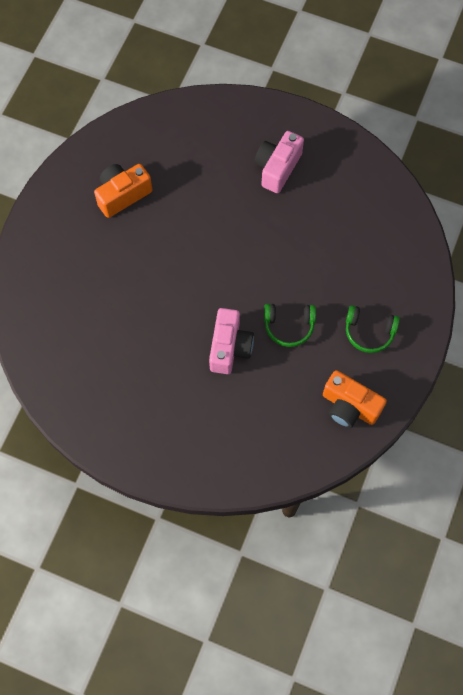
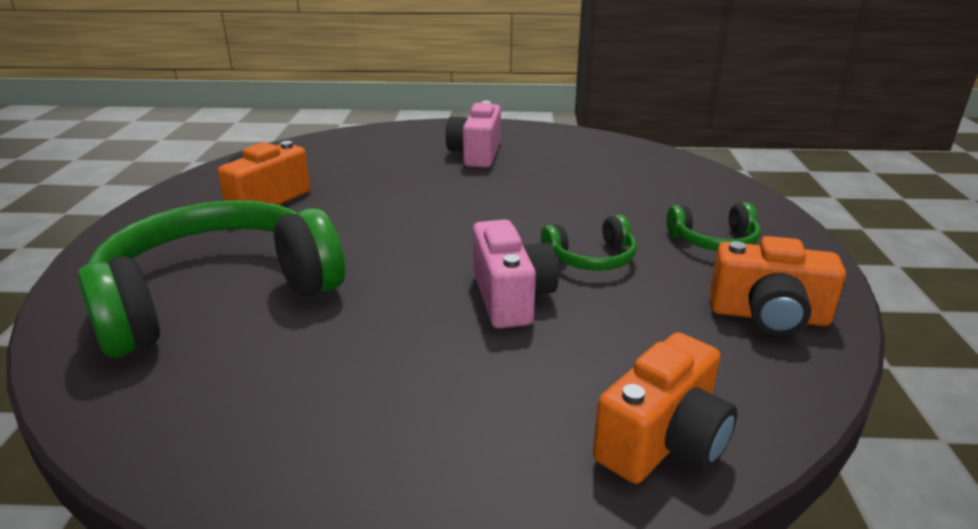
camera: 20 degrees left, 40 degrees down
none -> green headphones [77,200,345,358]
none -> orange camera [593,332,737,484]

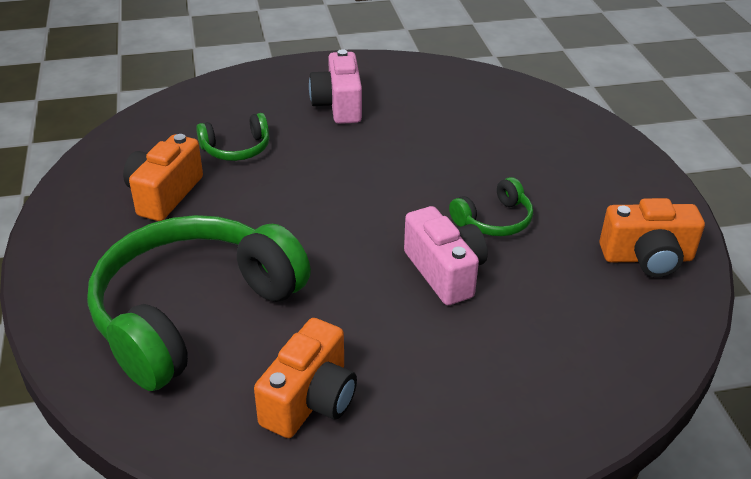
camera: 15 degrees left, 10 degrees up
orange camera [593,332,737,484] -> orange camera moved to [254,318,357,438]
green headphones [667,202,760,251] -> green headphones moved to [196,113,270,161]

